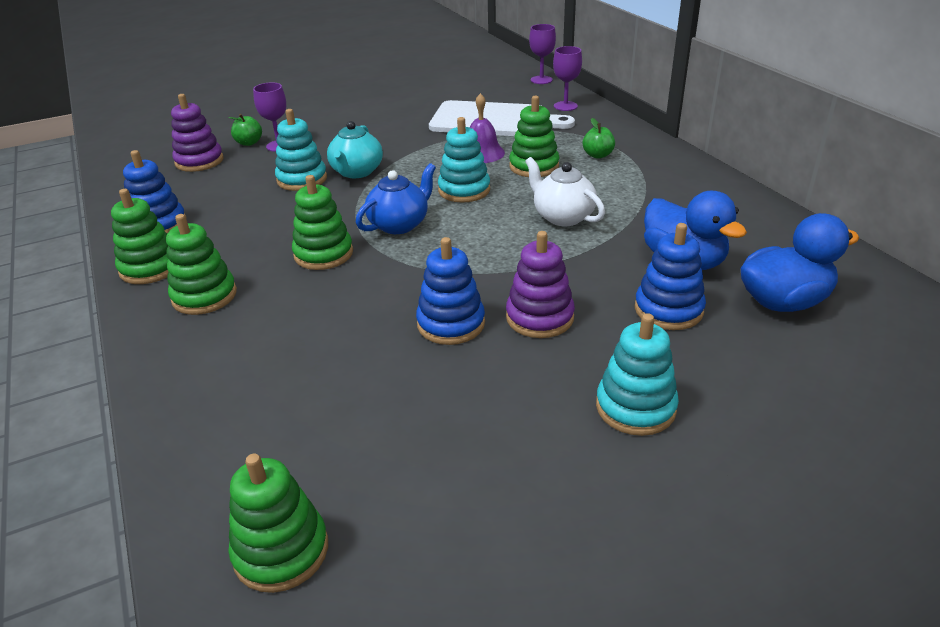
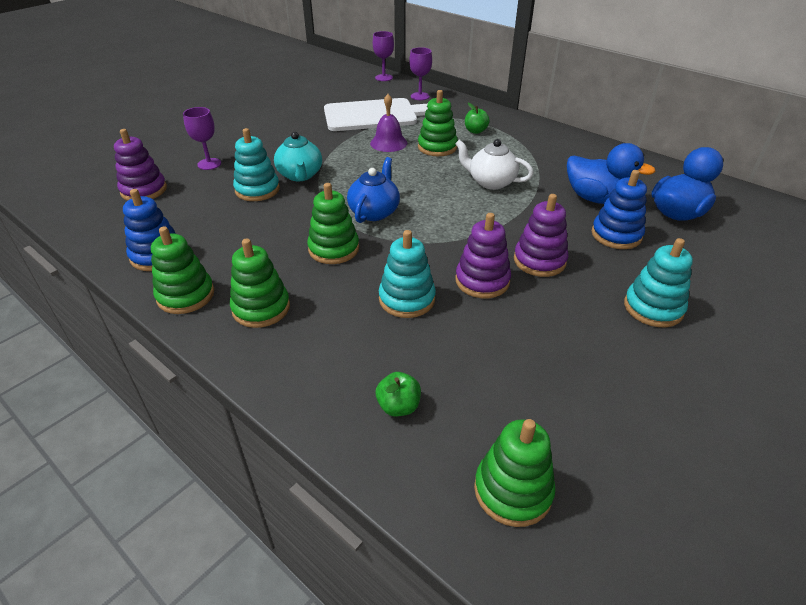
camera: 25 degrees left, 5 degrees up
green apple [228,114,262,146] -> green apple moved to [376,372,421,416]
blue stacking toy [416,237,485,345] -> purple stacking toy [455,213,511,298]
turquoise stacking toy [438,117,490,202] -> turquoise stacking toy moved to [379,230,436,318]

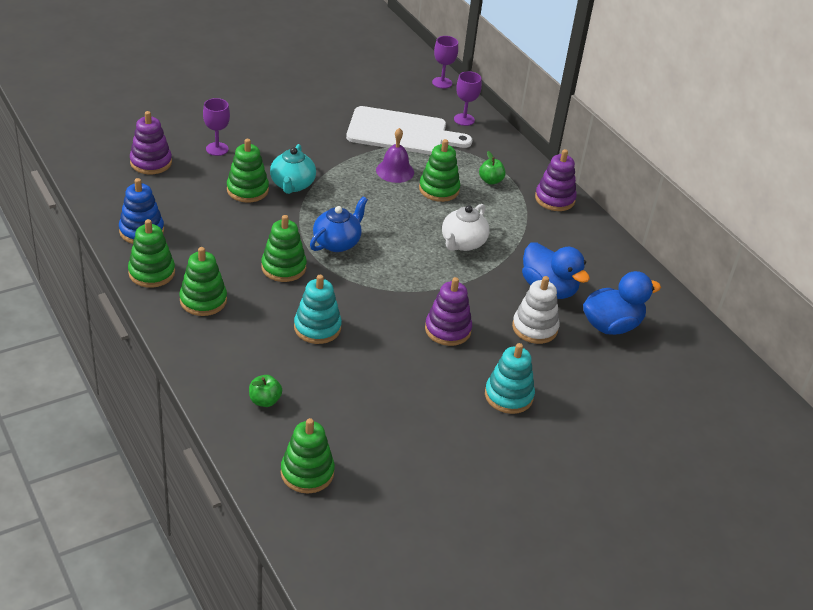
camera: 15 degrees right, 0 degrees up
turquoise stacking toy [233,128,280,201] -> green stacking toy [227,139,269,203]
white teapot [455,139,534,190] -> white teapot turned 105 degrees counterclockwise [442,204,490,251]
purple stacking toy [455,213,511,298] -> purple stacking toy moved to [535,149,577,211]
blue stacking toy [592,170,647,249] -> white stacking toy [512,276,559,344]

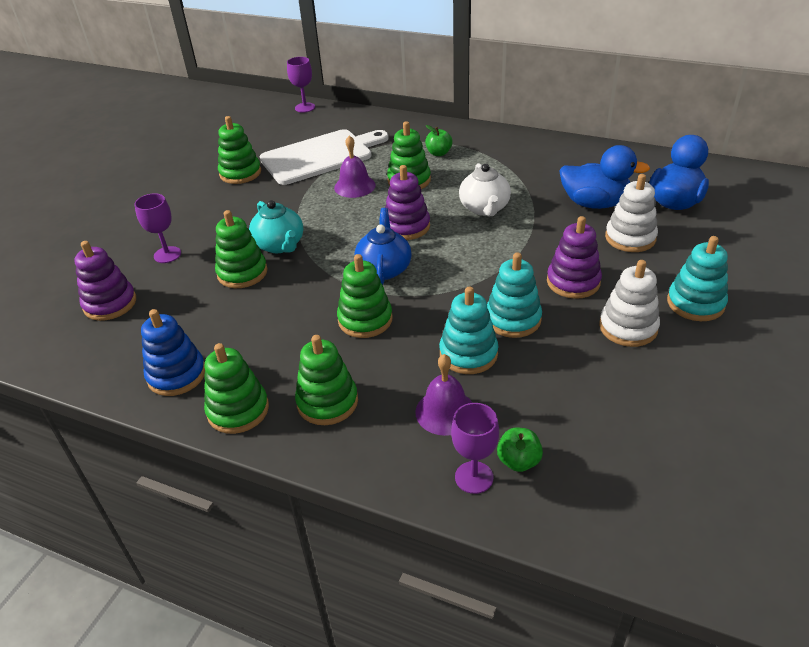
camera: 30 degrees left, 0 degrees up
green stacking toy [281,418,335,494] -> green stacking toy moved to [218,116,261,184]
purple goblet [454,71,482,126] -> purple goblet moved to [451,403,499,494]
purple stacking toy [535,149,577,211] -> purple stacking toy moved to [385,165,430,240]
none -> purple bell [416,354,473,436]
none -> turquoise stacking toy [487,252,542,338]
none -> white stacking toy [599,260,660,347]

